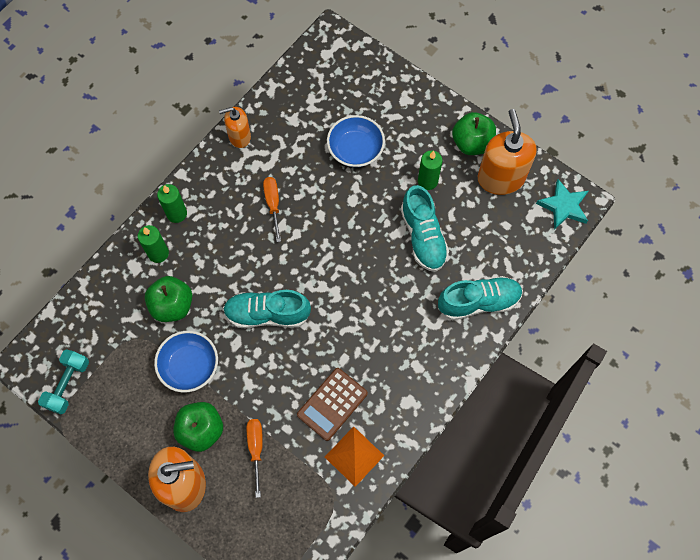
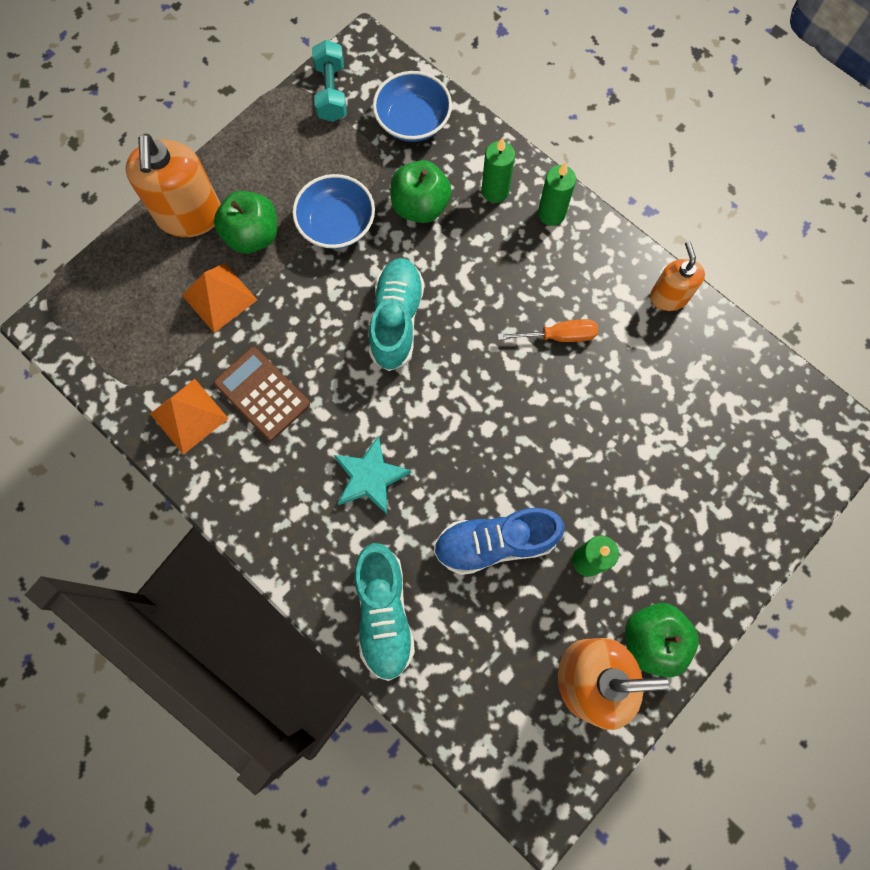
camera: 95 degrees right, 5 degrees up
turquoise dumbbell [38,349,89,415] -> turquoise dumbbell turned 60 degrees clockwise [312,40,347,122]
orange screwdriver [247,419,263,498] -> orange pyramid [182,263,257,333]
blue bowl [327,115,385,167] -> blue bowl moved to [373,71,452,142]
turquoise shoe [401,185,449,272] -> blue shoe [433,508,564,575]
turquoise star [536,179,588,230] -> turquoise star moved to [334,435,412,514]

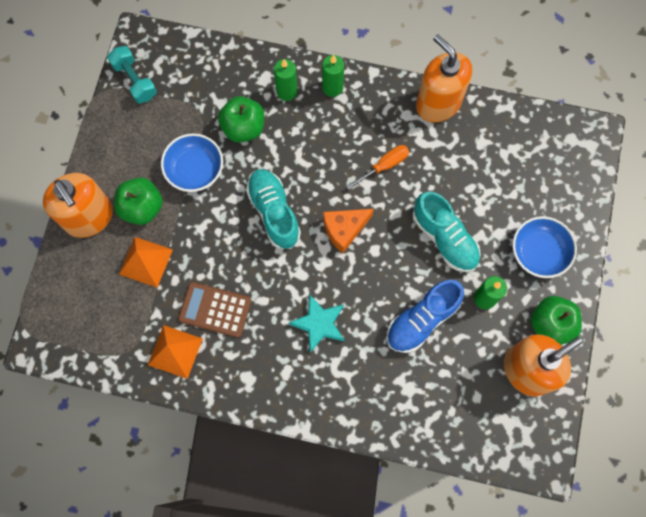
camera: 30 degrees left, 0 degrees up
turquoise shoe [354,543,415,681] -> turquoise shoe moved to [413,192,481,272]
blue bowl [373,71,452,142] -> blue bowl moved to [512,216,577,278]
orange soap dispenser [650,241,705,311] -> orange soap dispenser [416,34,472,122], size x1.71
none -> orange cheese [323,209,374,253]

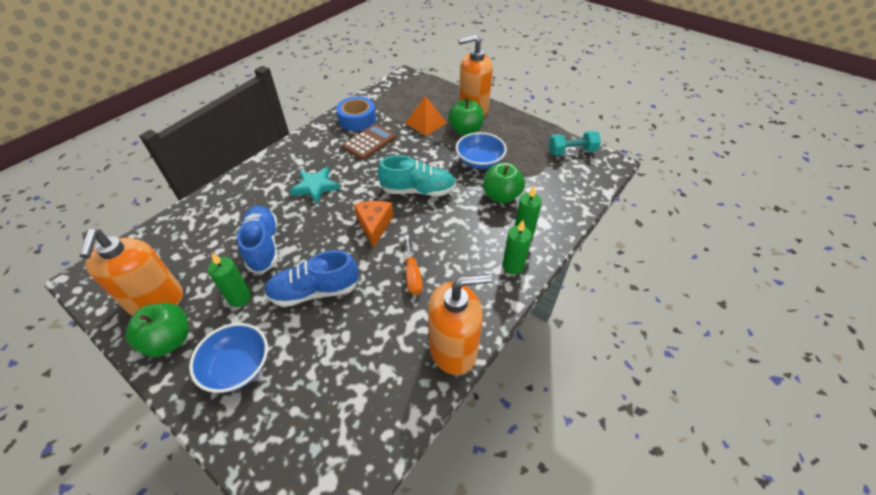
camera: 115 degrees right, 25 degrees down
orange pyramid [148,325,203,379] -> blue tape [336,96,376,131]
turquoise shoe [413,192,481,272] -> blue shoe [264,250,359,307]

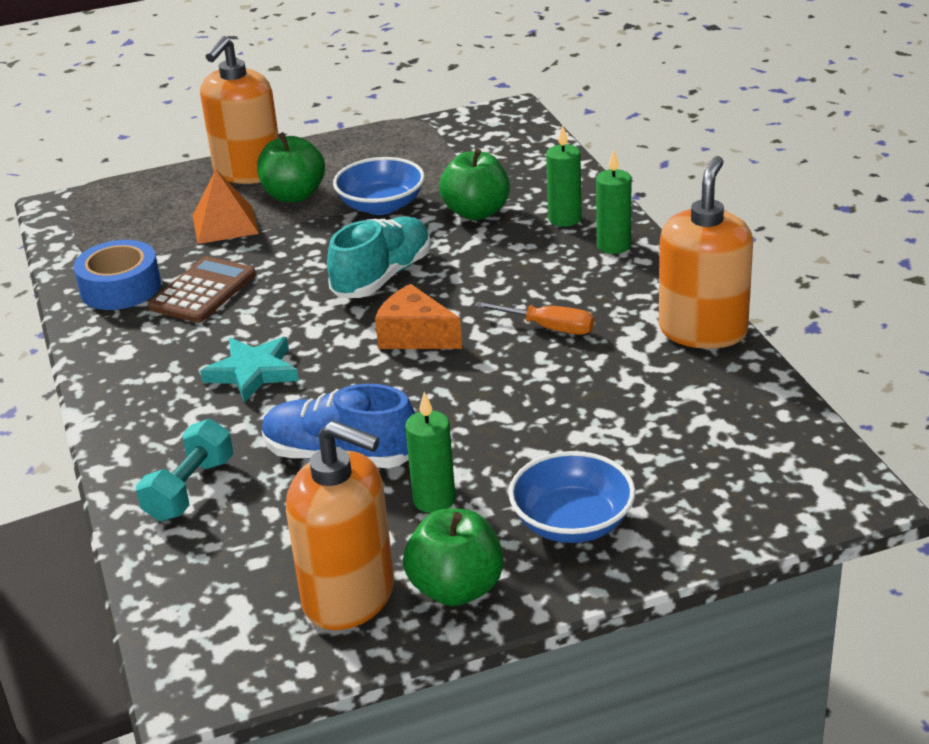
camera: 55 degrees left, 15 degrees down
blue shoe [264,250,359,307] -> none
brown calculator [341,124,396,160] -> brown calculator turned 45 degrees clockwise [148,256,256,323]
turquoise dumbbell [549,131,601,156] -> turquoise dumbbell moved to [136,419,233,521]

